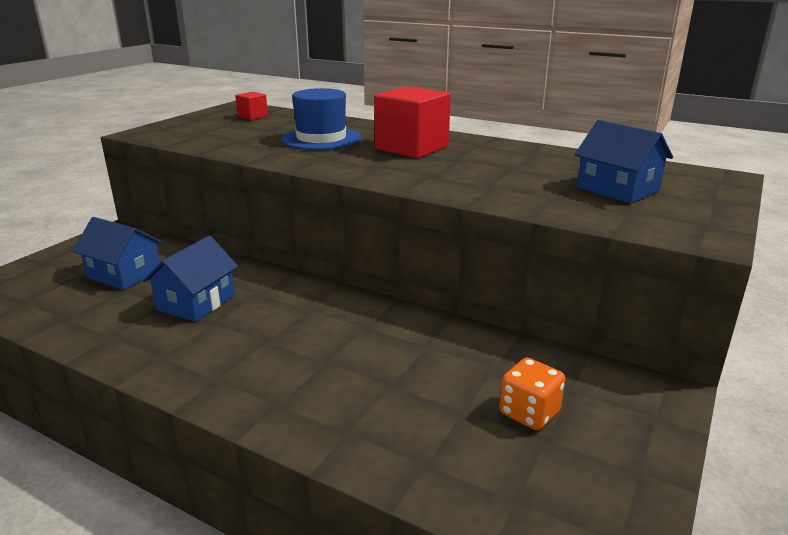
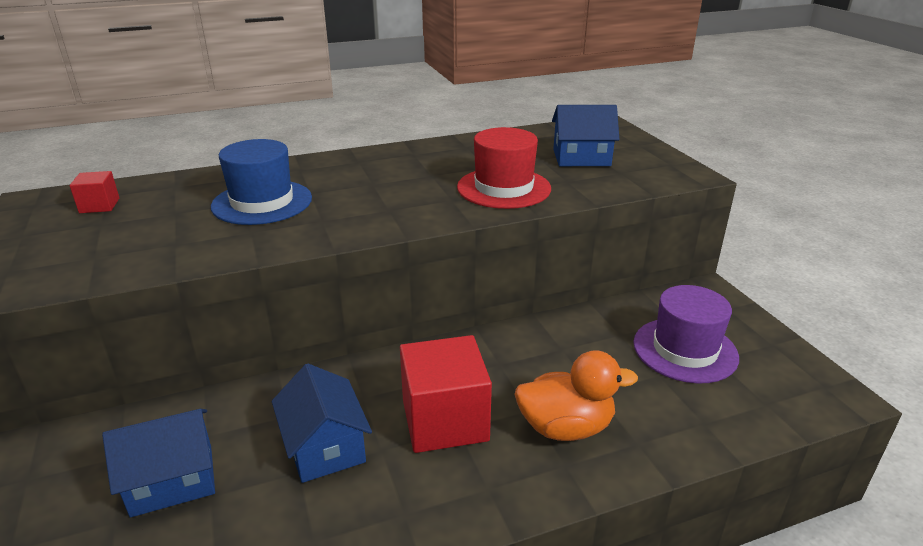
camera: 50 degrees left, 5 degrees up
red cube [374,86,451,158] -> red cube moved to [400,335,492,453]
orange dice [499,358,565,430] -> purple hat [633,285,739,384]
none -> red hat [457,127,551,209]
none -> orange duck [514,350,638,441]

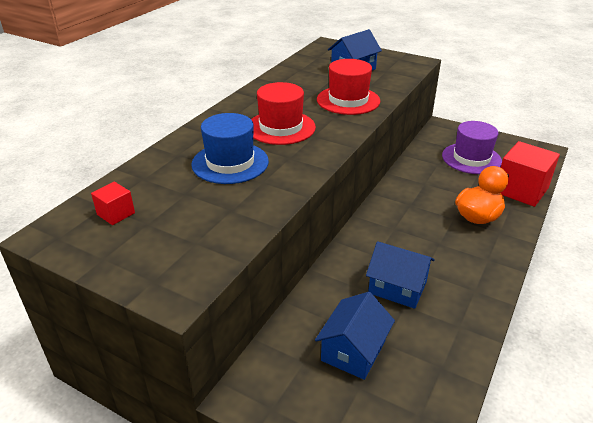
camera: 40 degrees left, 5 degrees up
red cube [400,335,492,453] -> red cube moved to [501,141,560,207]
none -> red hat [251,82,316,145]

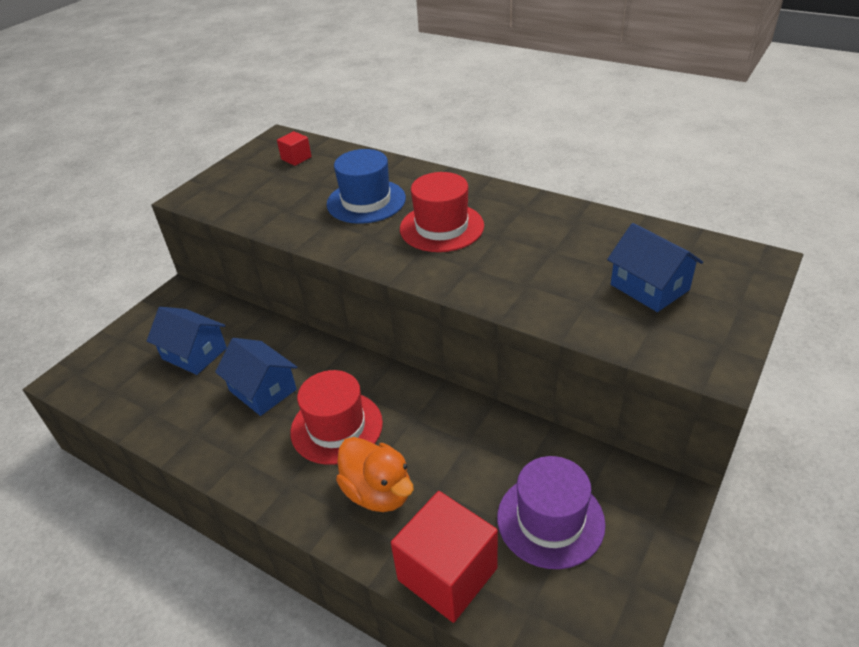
camera: 95 degrees right, 5 degrees up
red hat [317,59,380,115] -> red hat moved to [290,370,383,465]
blue house [366,241,435,309] -> blue house turned 75 degrees counterclockwise [215,338,297,416]

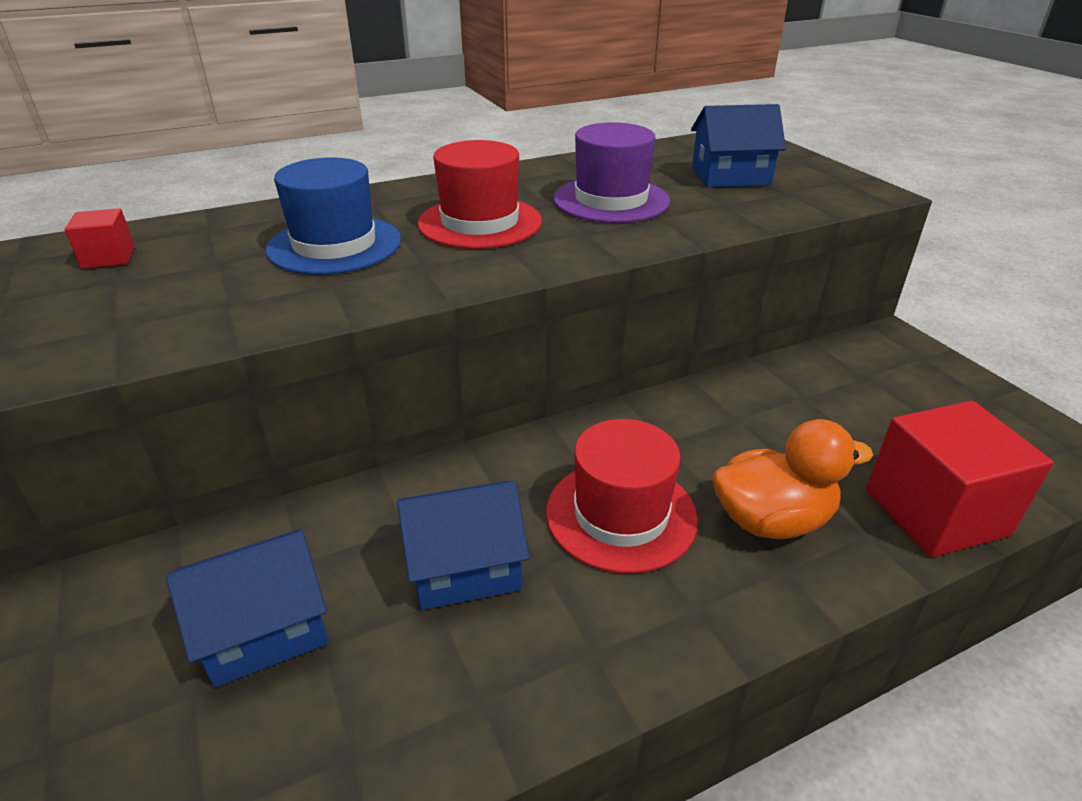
camera: 60 degrees left, 5 degrees down
purple hat [497,456,606,569] -> purple hat moved to [553,122,670,223]

